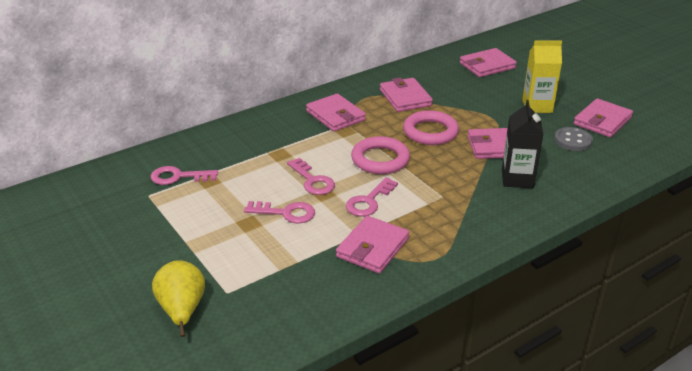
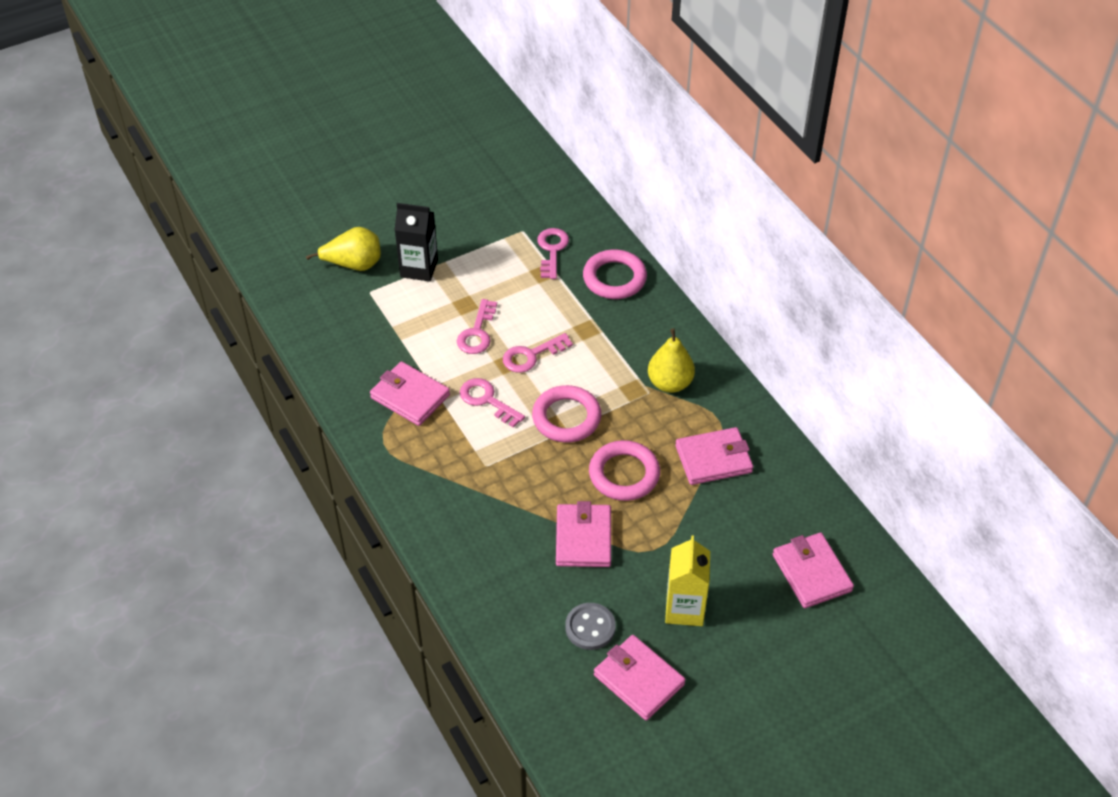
camera: 95 degrees right, 15 degrees up
pink wallet [306,93,366,132] -> yellow pear [648,328,695,393]
black carton [502,100,544,188] -> black carton moved to [395,203,438,282]
none -> pink ring [583,250,647,299]

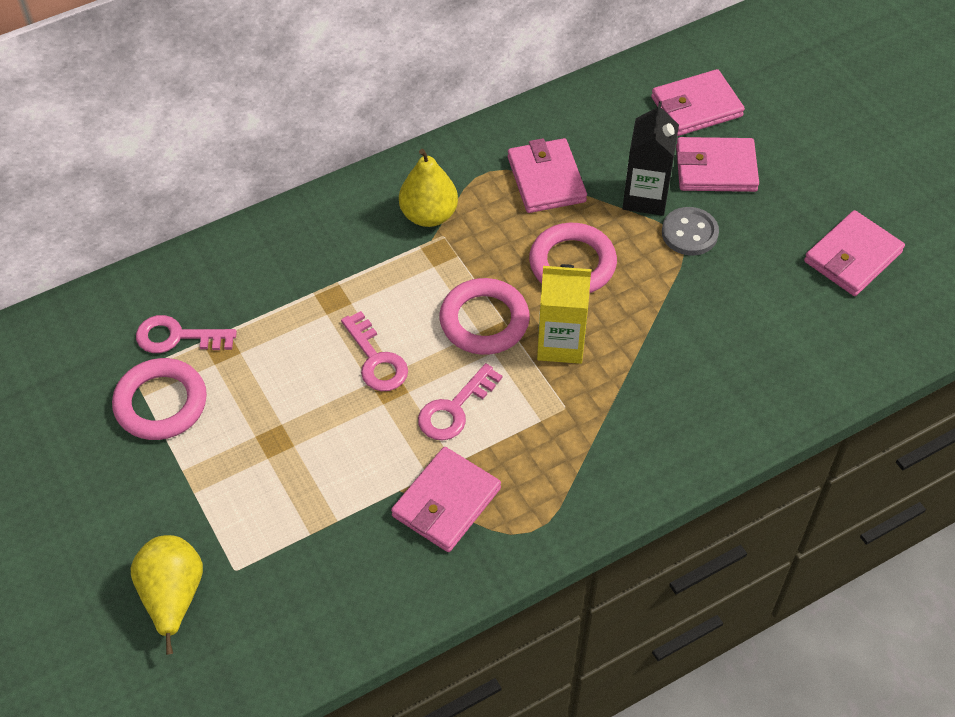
camera: 90 degrees left, 5 degrees up
black carton [395,203,438,282] -> black carton moved to [622,101,679,216]
pink key [457,299,497,354] -> none
pink wallet [556,501,611,567] -> pink wallet moved to [676,137,759,192]
grey button [565,603,616,650] -> grey button moved to [662,207,719,256]
pink ring [583,250,647,299] -> pink ring moved to [112,358,207,440]
yellow carton [665,535,710,626] -> yellow carton moved to [537,264,591,364]

